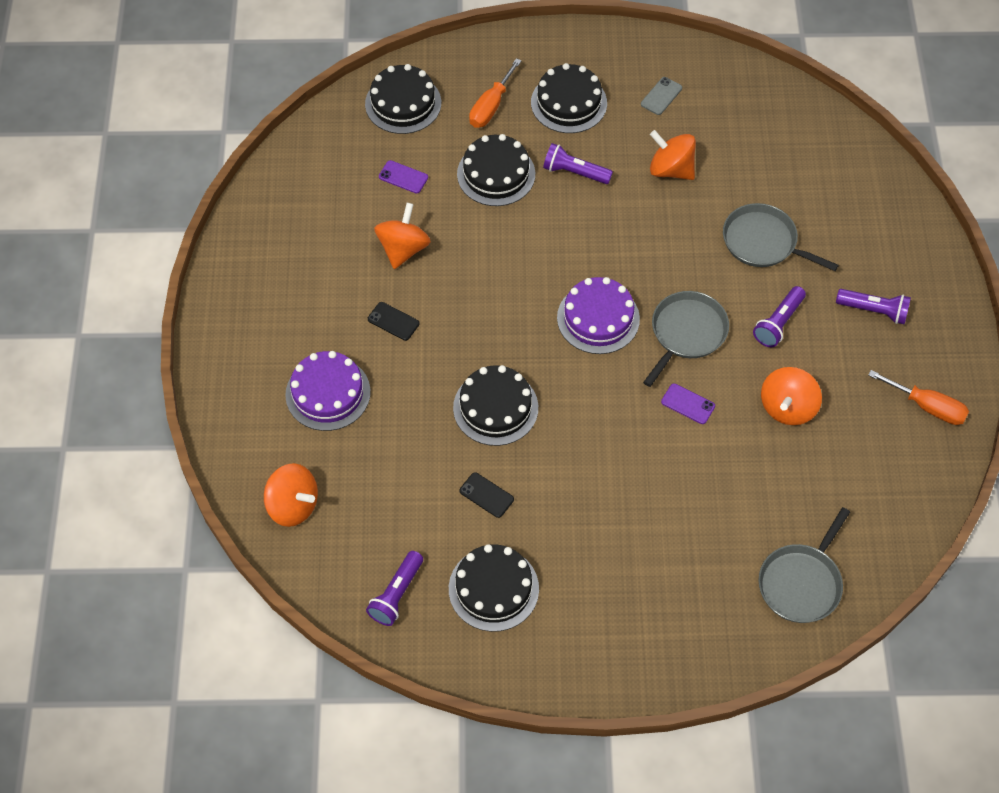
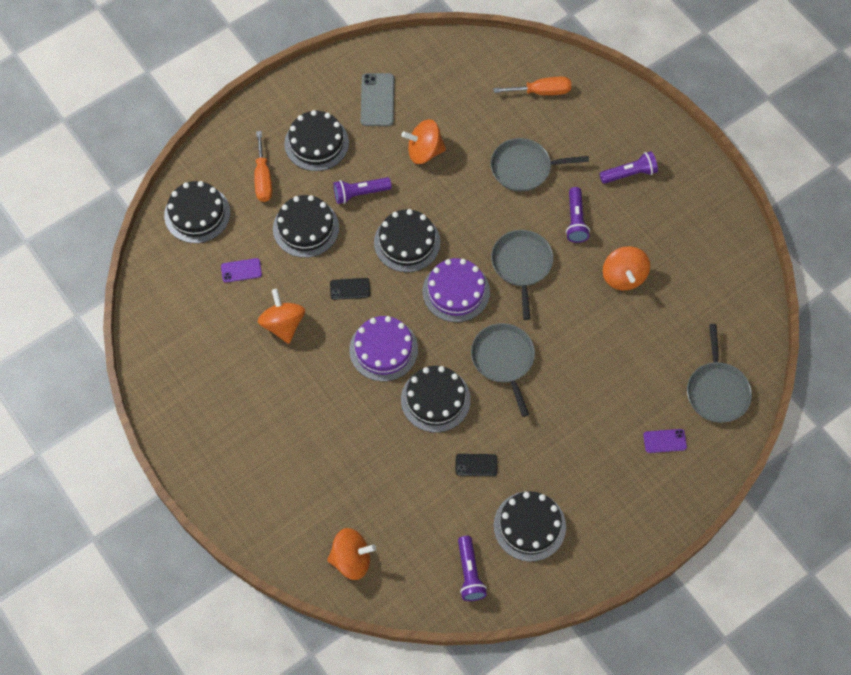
camera: 35 degrees left, 5 degrees up
purple cake [285,351,371,431] -> purple cake moved to [349,316,418,381]
black phone [368,302,419,341] -> black phone moved to [330,278,370,300]
grey phone [641,77,682,115] -> grey phone [361,73,394,126], size x1.63
purple phone [661,383,715,424] -> purple phone moved to [643,429,687,453]
orange screwdriver [868,370,969,425] -> orange screwdriver moved to [493,76,571,95]
none -> black cake [374,209,441,272]
none -> grey pan [471,323,535,417]

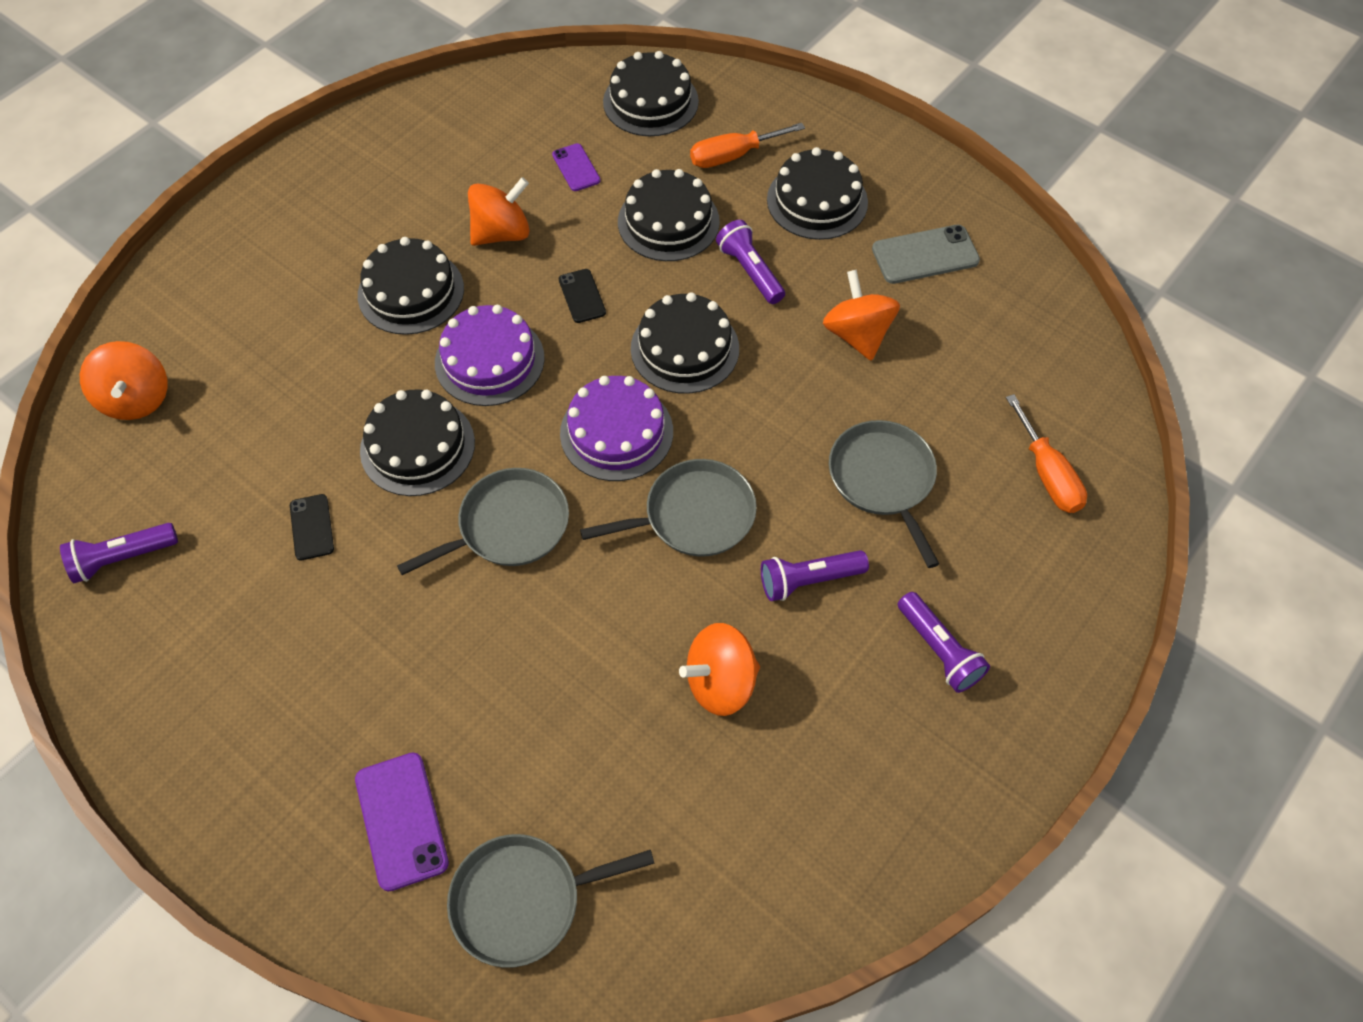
camera: 75 degrees right, 5 degrees down
black cake [494,491,566,562] -> black cake moved to [358,237,464,335]
purple phone [643,429,687,453] -> purple phone [355,752,449,892], size x1.63

